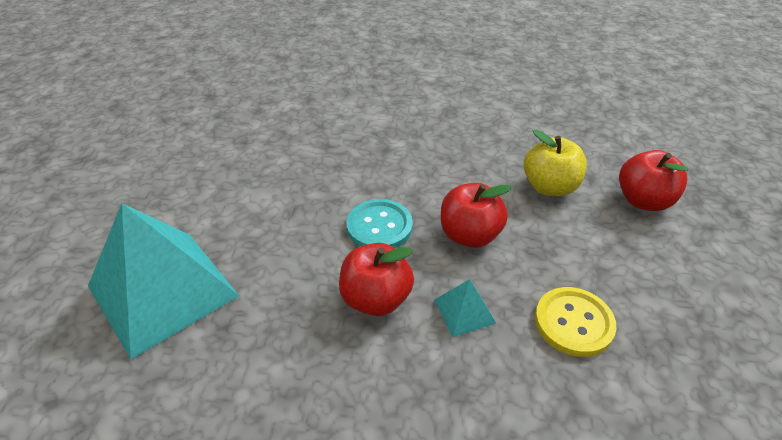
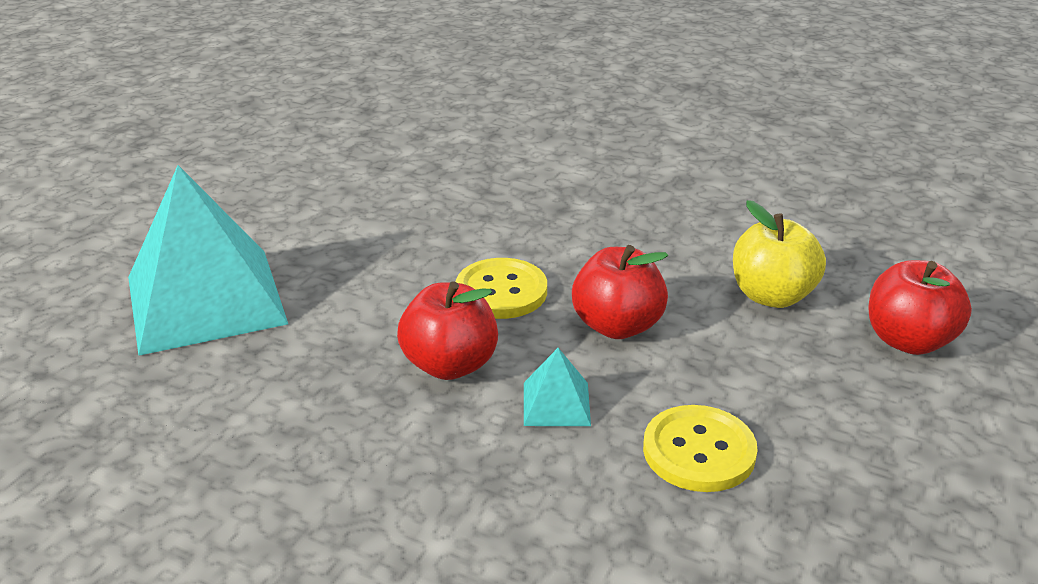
camera: 20 degrees right, 10 degrees down
turquoise button [346,199,413,249] -> yellow button [456,258,547,319]

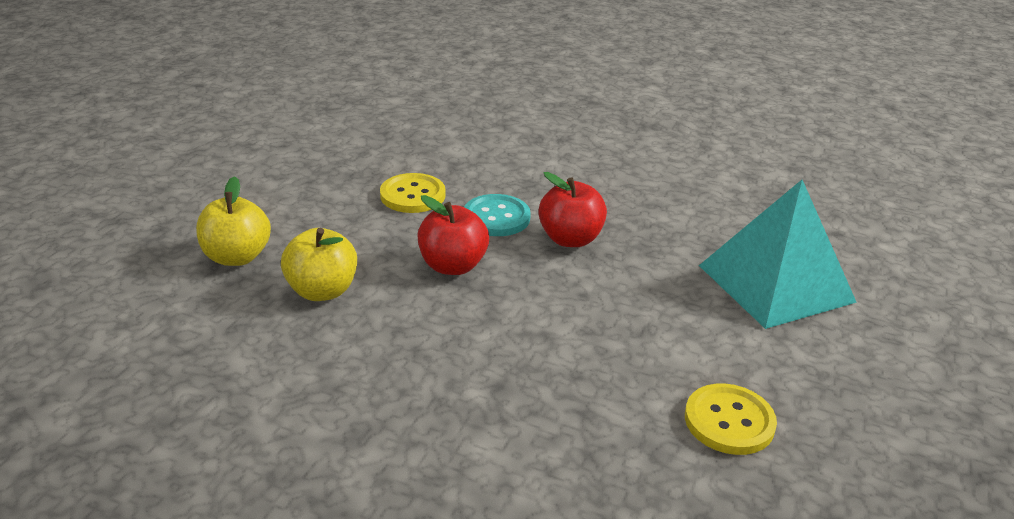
camera: 175 degrees right, 0 degrees up
yellow button [456,258,547,319] -> yellow button moved to [685,383,777,455]
turquoise pyramid [524,348,591,426] -> turquoise button [464,194,531,236]
red apple [868,260,972,355] -> yellow apple [196,176,271,266]

